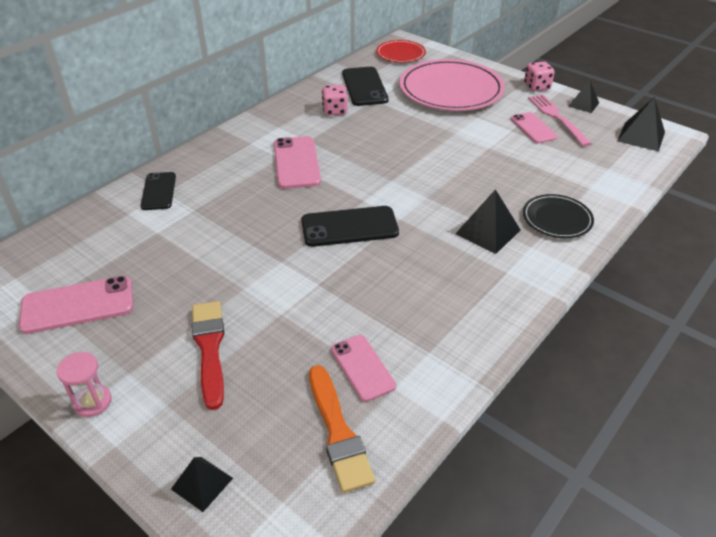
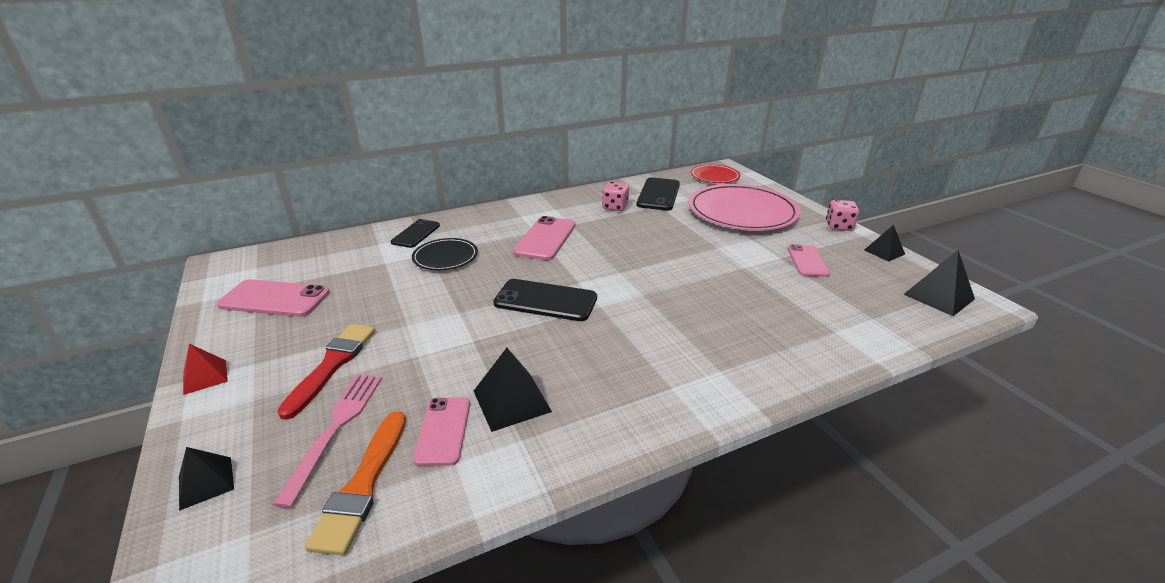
camera: 25 degrees right, 10 degrees down
pink hourglass [57,352,112,417] -> red pyramid [183,344,228,395]
black pyramid [455,189,520,254] -> black pyramid moved to [474,348,552,432]
black plate [523,194,594,238] -> black plate moved to [412,238,478,270]
pink fork [528,94,592,147] -> pink fork moved to [272,375,382,508]

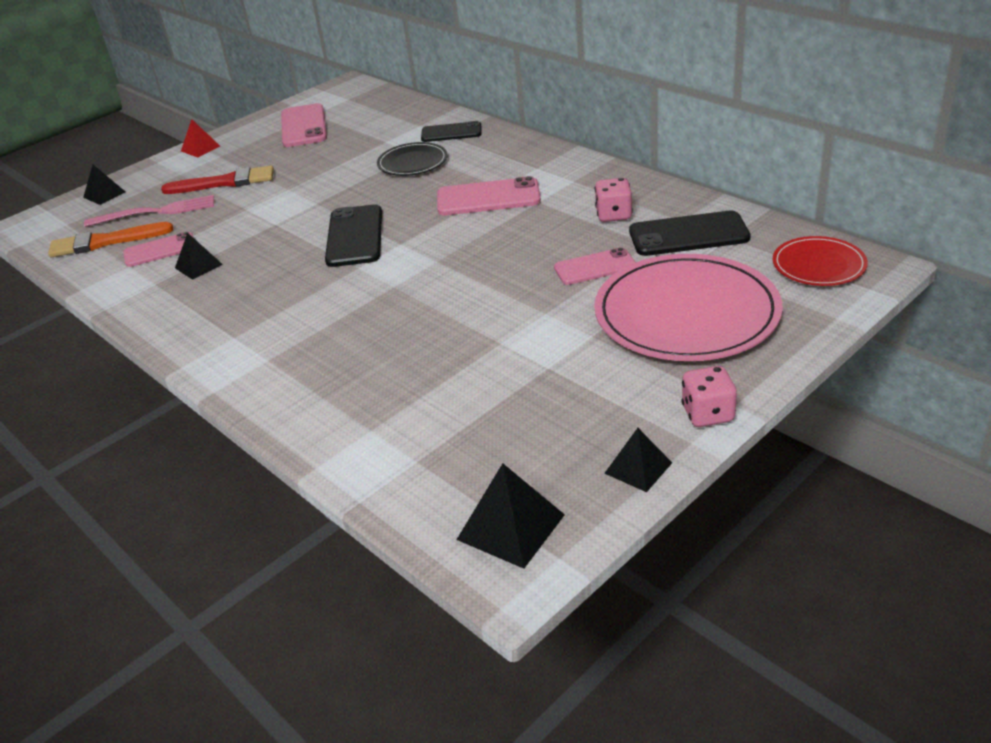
camera: 75 degrees right, 5 degrees up
black pyramid [474,348,552,432] -> black pyramid [175,233,223,280], size x0.65
pink phone [787,244,830,277] -> pink phone moved to [554,247,636,285]

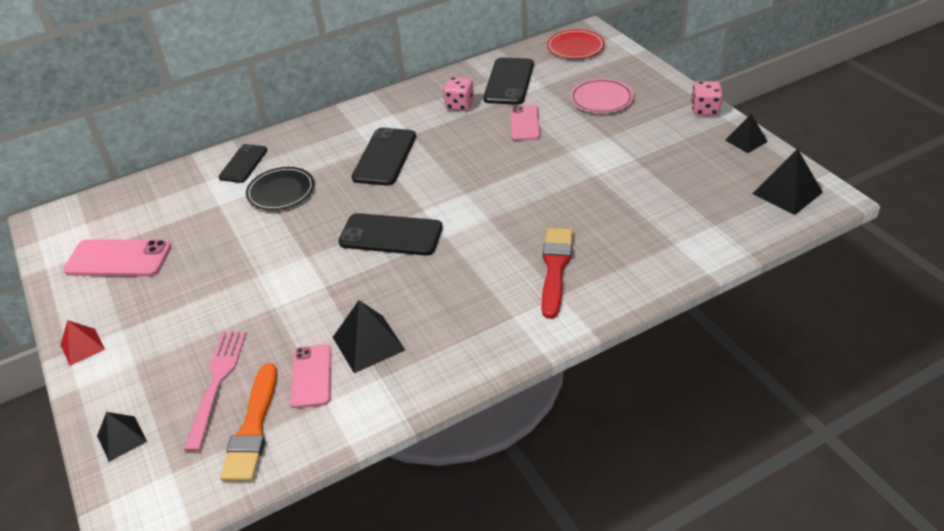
camera: 75 degrees left, 5 degrees up
red brush [161,166,274,194] -> red brush moved to [542,228,573,319]
black pyramid [175,233,223,280] -> black pyramid [333,300,405,373], size x1.54
pink phone [437,176,541,215] -> black phone [352,127,416,186]
pink plate [594,254,783,361] -> pink plate [570,79,634,113], size x0.52

